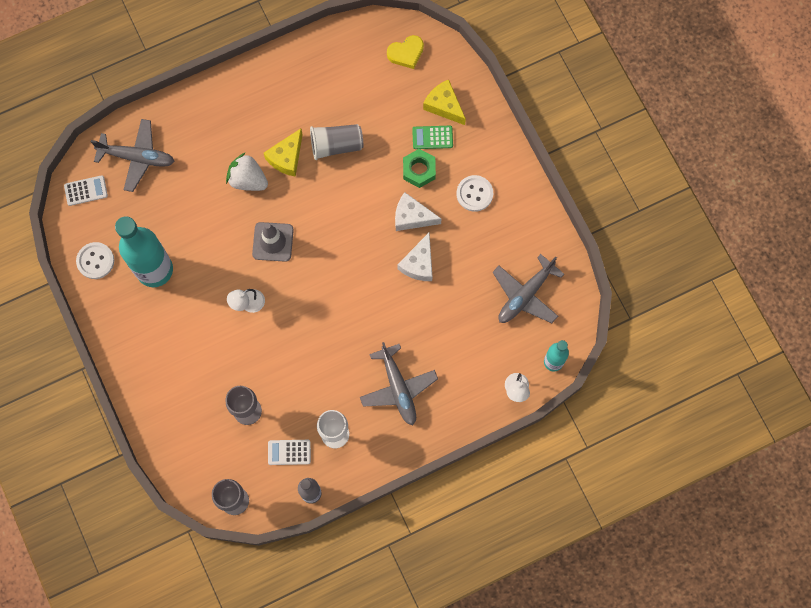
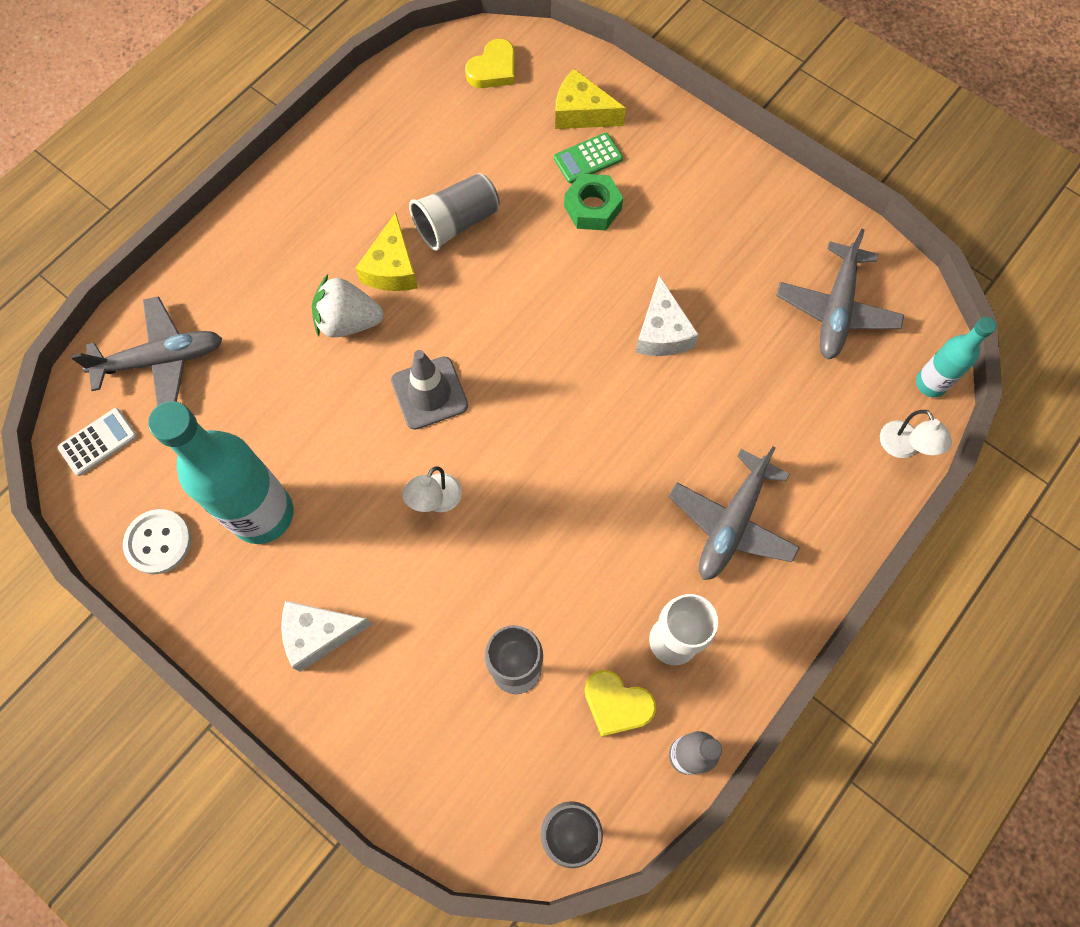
camera: 25 degrees left, 5 degrees down
white calculator [268,440,311,465] -> yellow heart [585,670,656,737]
grey plane [360,342,438,425] -> grey plane turned 75 degrees clockwise [669,447,800,580]
white cheese [395,192,441,231] -> white cheese moved to [281,601,372,672]
white button [456,175,493,212] -> none

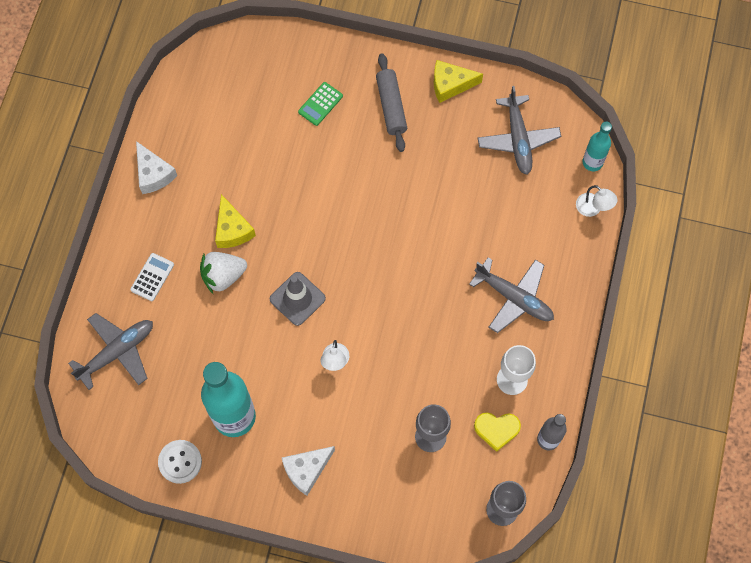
camera: 25 degrees left, 0 degrees up
white calculator [58,408,137,476] -> white calculator moved to [130,253,174,301]
grey cup [409,173,500,251] -> none
yellow heart [465,39,515,88] -> none
yellow cheese [555,69,626,129] -> yellow cheese moved to [434,60,483,103]
green nut [564,174,623,230] -> none
white cheese [635,275,699,356] -> white cheese moved to [136,141,177,194]
grey plane [669,447,800,580] -> grey plane turned 60 degrees counterclockwise [469,257,554,333]
none -> grey rolling pin [376,53,407,152]

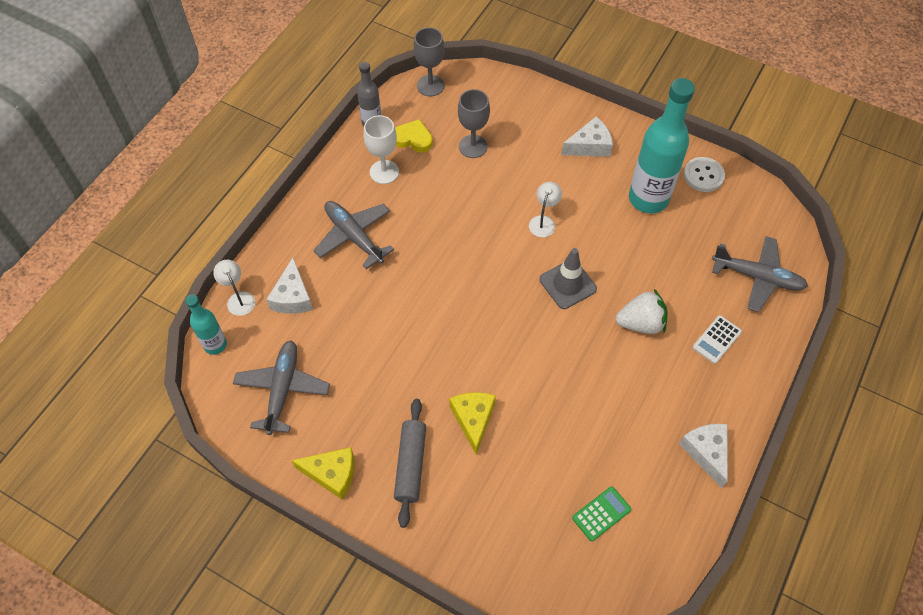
camera: 165 degrees left, 10 degrees down
grey plane [68,313,153,390] -> grey plane turned 135 degrees counterclockwise [712,236,808,312]
yellow cheese [215,194,256,248] -> yellow cheese moved to [449,392,496,455]
green calculator [298,82,343,126] -> green calculator moved to [572,486,631,542]
none -> white cheese [266,258,313,314]

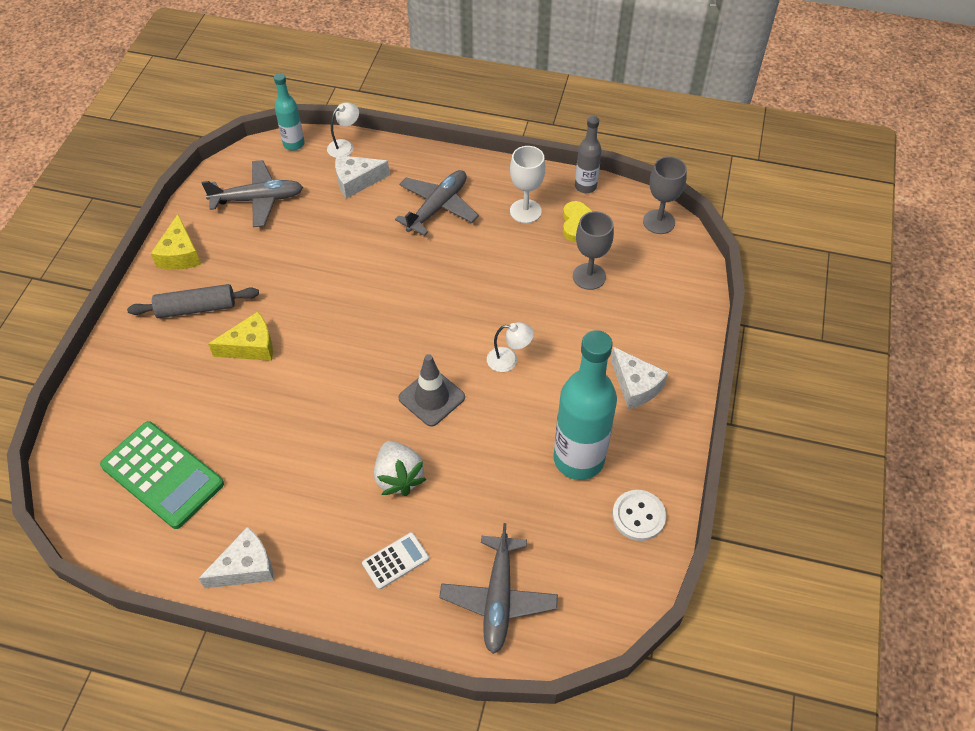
camera: 75 degrees right, 5 degrees down
green calculator [572,486,631,542] -> green calculator [100,421,224,529], size x2.01
white calculator [692,315,742,364] -> white calculator turned 120 degrees clockwise [362,532,429,590]

